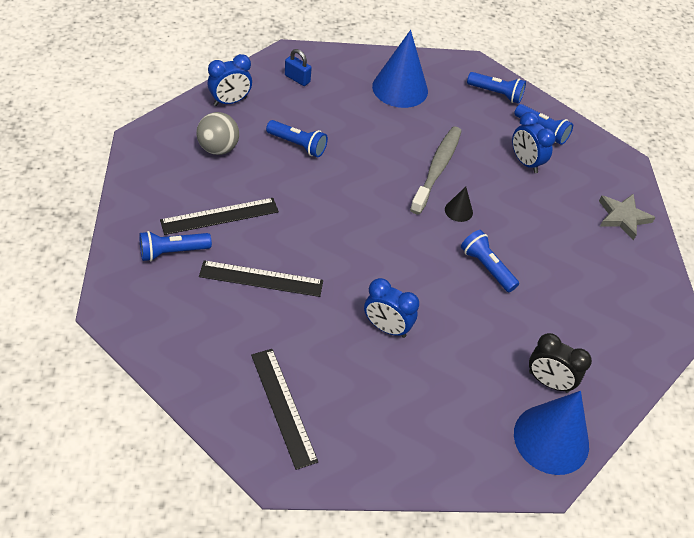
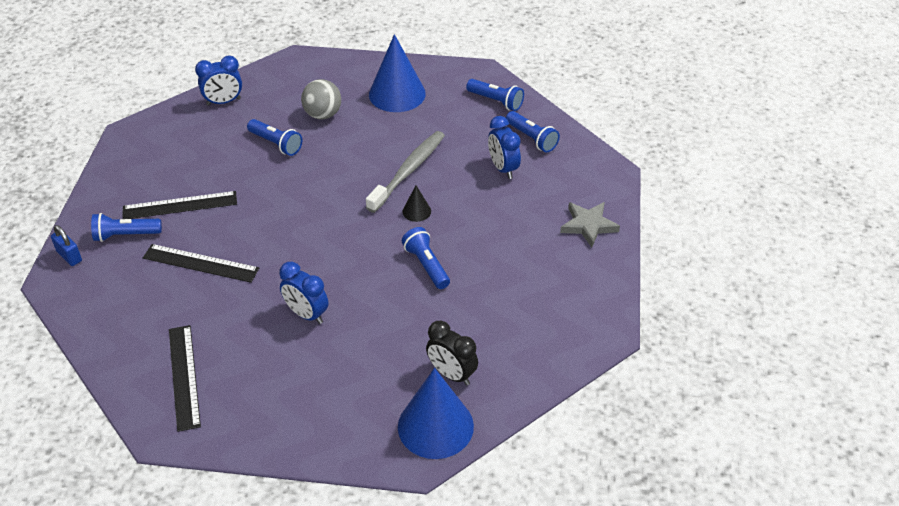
camera: 15 degrees right, 5 degrees down
grey ball [196,112,239,155] -> grey ball moved to [301,79,341,119]
blue padlock [285,49,312,86] -> blue padlock moved to [51,225,82,266]

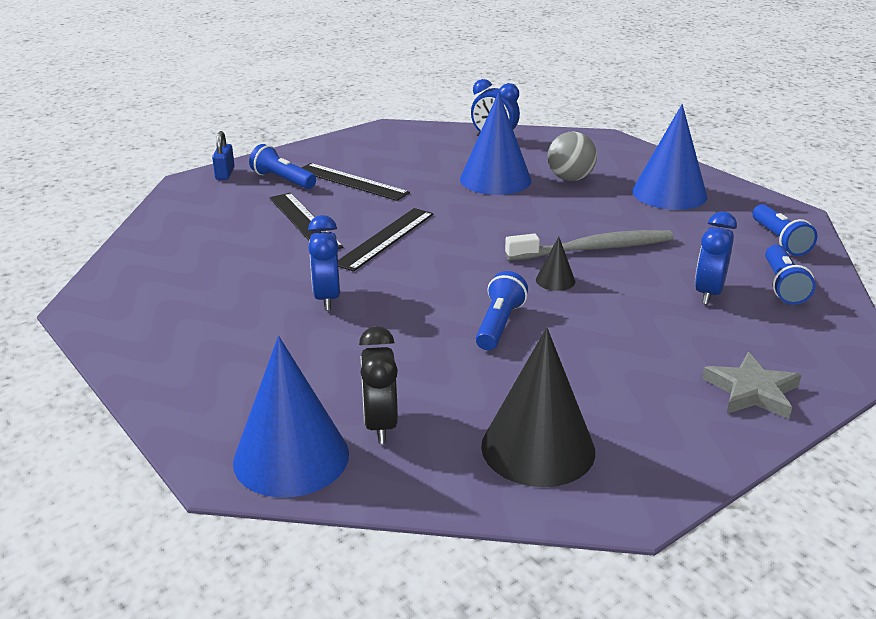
camera: 45 degrees right, 15 degrees down
black ruler [169,325,201,432] -> black ruler moved to [338,208,434,272]
blue flashlight [247,119,302,156] -> blue cone [460,92,531,195]
none -> black cone [481,328,595,487]

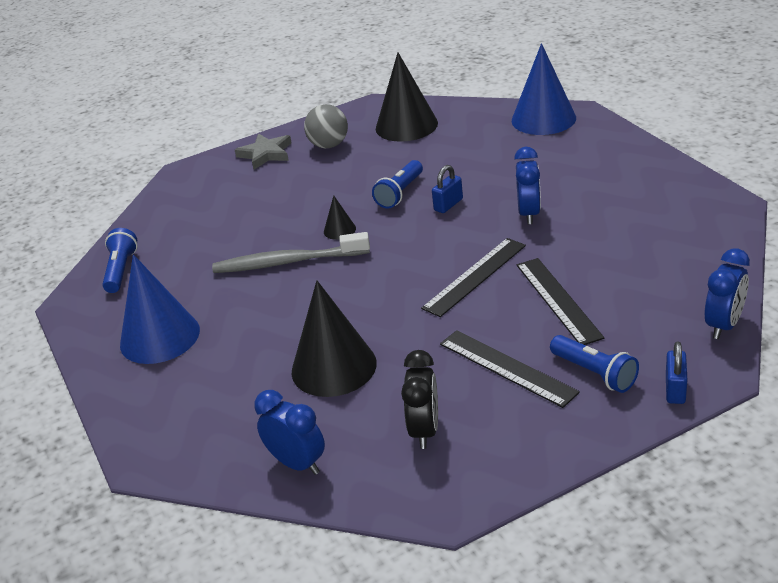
camera: 165 degrees left, 5 degrees up
black clock [359,326,398,444] -> black clock moved to [401,350,438,449]
blue cone [460,92,531,195] -> black cone [292,281,377,397]
grey ball [548,131,597,181] -> grey ball moved to [304,104,348,148]
blue clock [695,211,737,305] -> blue clock moved to [704,248,750,339]
blue flashlight [765,245,816,305] -> none
none -> blue padlock [432,165,463,213]

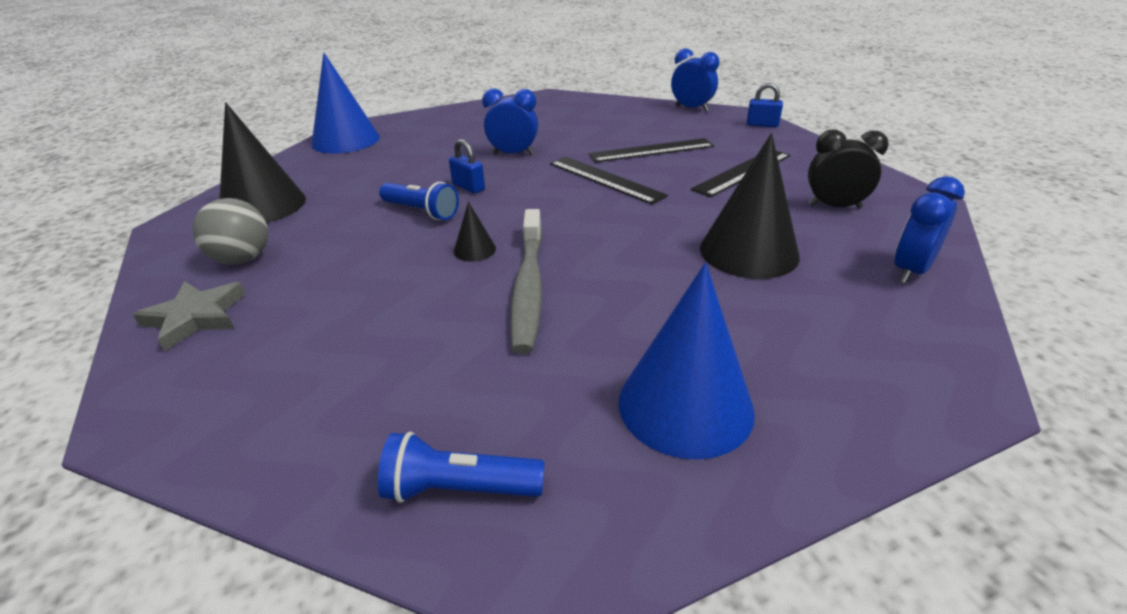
camera: 90 degrees left, 0 degrees up
blue flashlight [550,335,639,393] -> none

